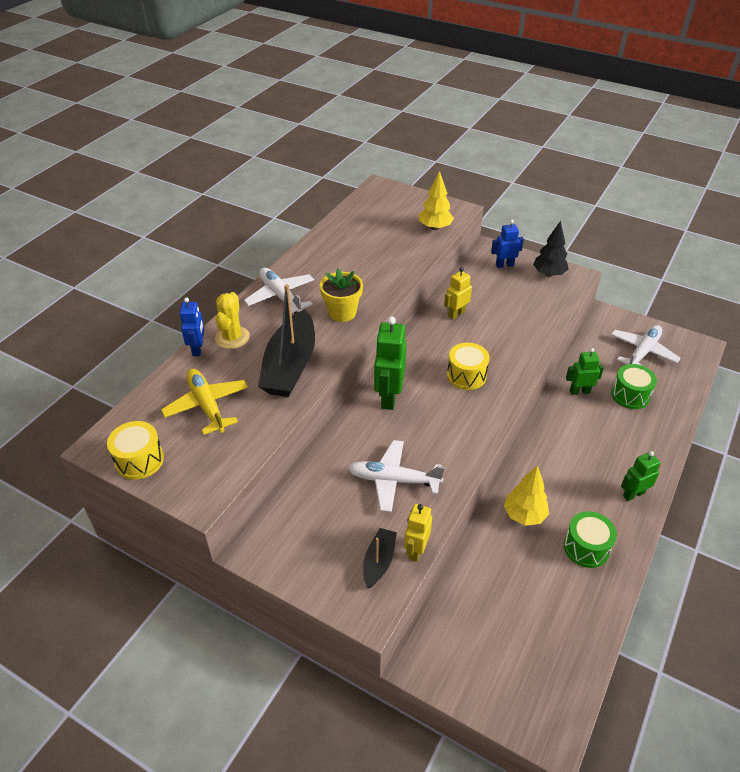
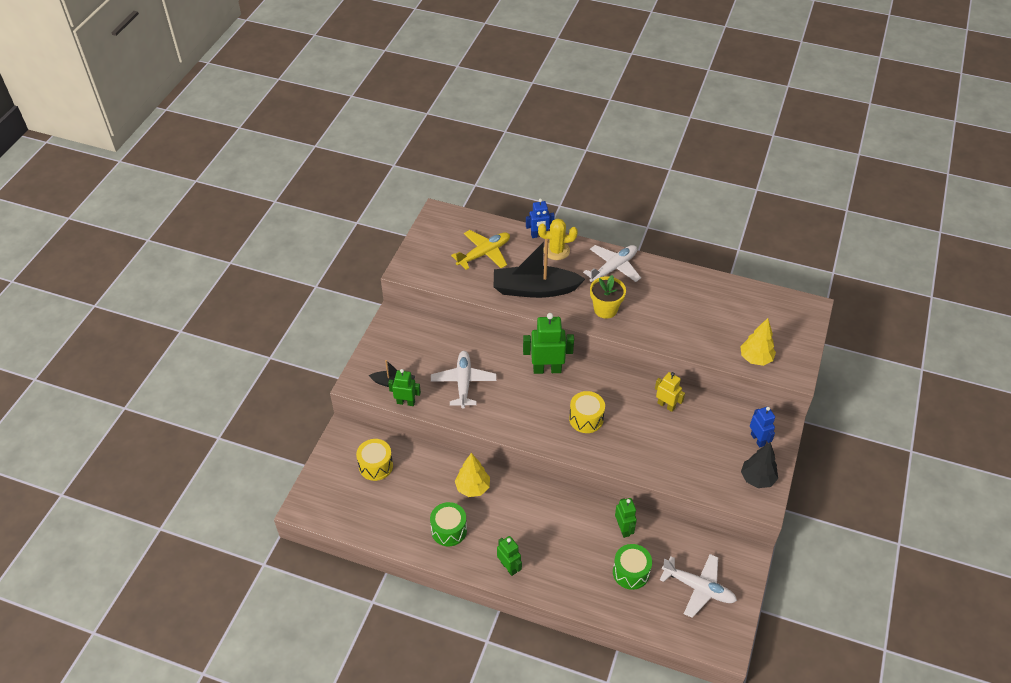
camera: 80 degrees right, 5 degrees up
yellow drum [107,421,164,480] -> yellow drum moved to [356,439,393,481]
yellow robot [404,504,432,562] -> green robot [388,369,421,406]

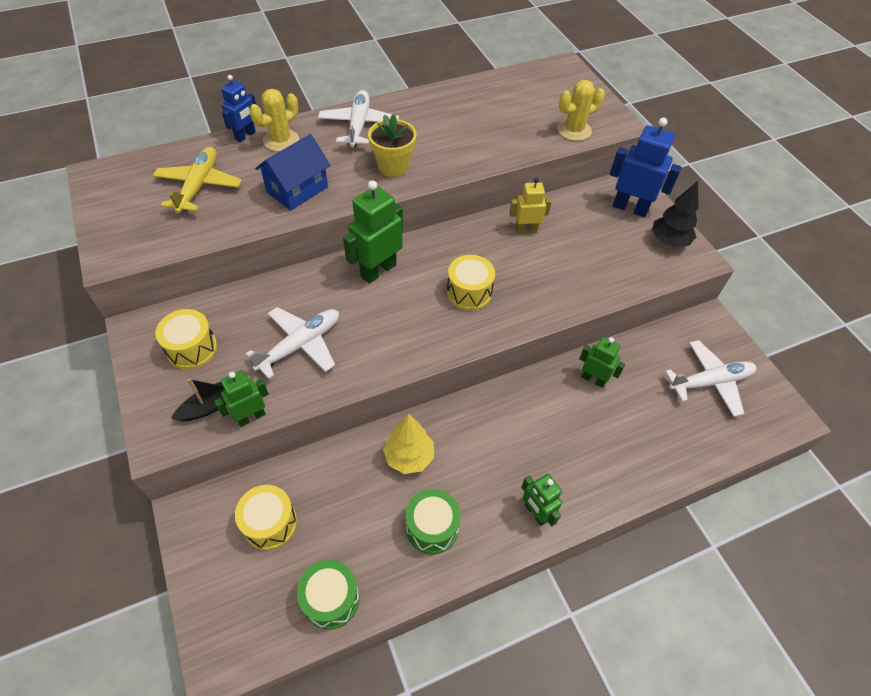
camera: 45 degrees left, 5 degrees up
white plane [431,351,497,409] -> white plane turned 90 degrees clockwise [246,307,339,379]
black boat [494,239,585,298] -> blue house [255,134,331,211]
green robot [497,536,522,576] -> green robot turned 135 degrees counterclockwise [521,474,562,526]
green drum [613,544,652,590] -> green drum moved to [297,560,360,630]
yellow tree [740,318,776,366] -> yellow cactus [557,80,605,141]
blue robot [750,406,775,448] -> blue robot [610,118,682,217], size x1.63
none -> yellow drum [155,309,217,370]

